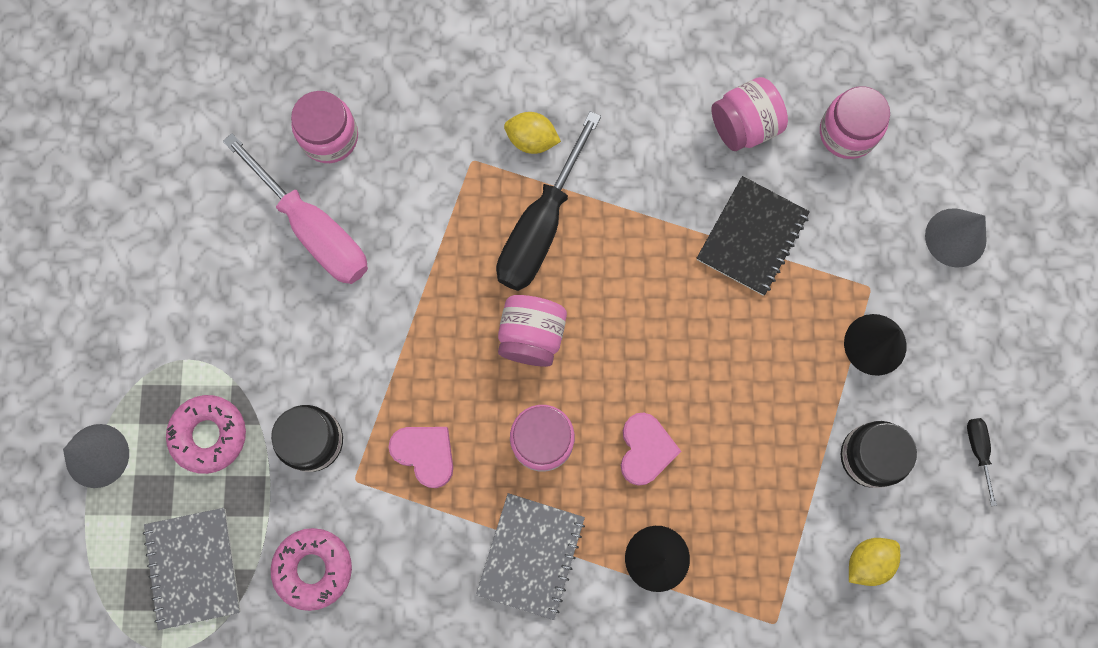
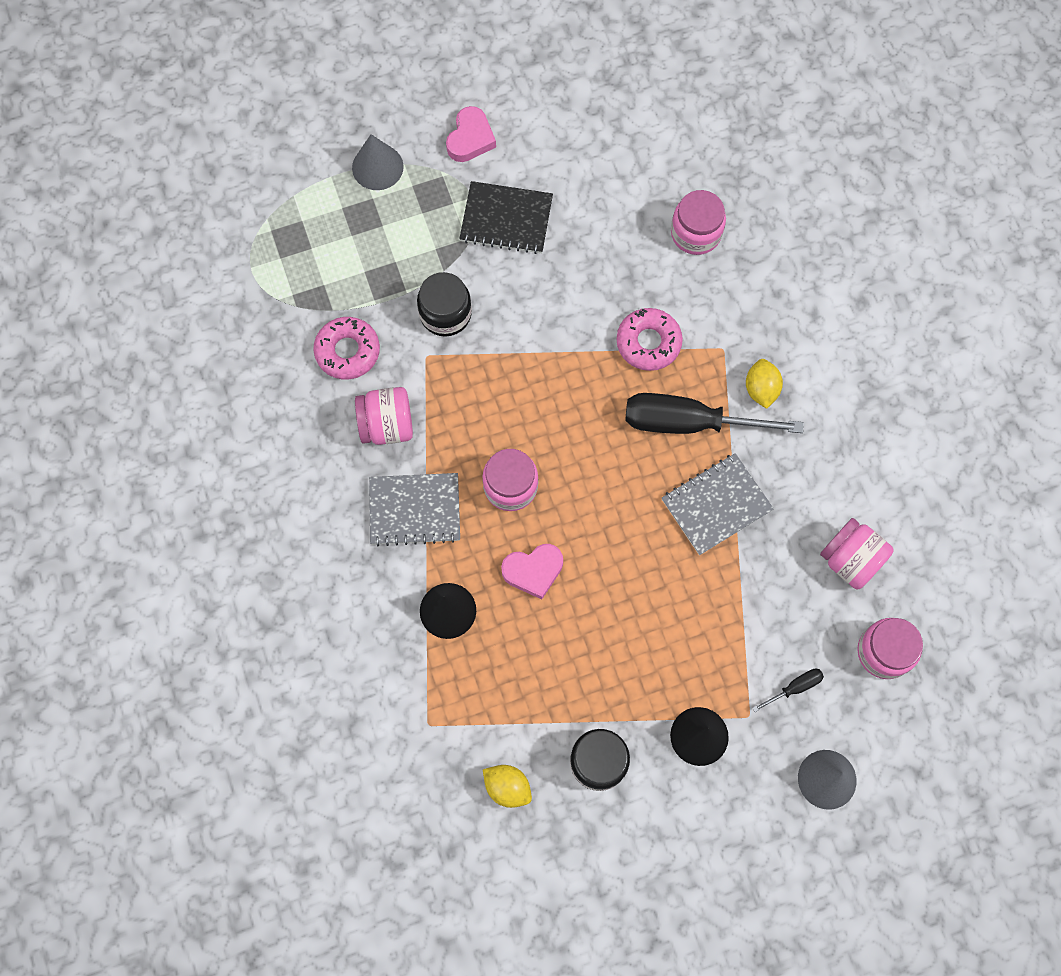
camera: 70 degrees right, 5 degrees down
grey notebook [143,508,241,630] -> grey notebook moved to [662,453,774,555]
pink donut [166,395,246,474] -> pink donut moved to [616,308,683,371]
pink screwdriver [223,133,368,284] -> none
pink heart [389,427,453,488] -> pink heart moved to [446,106,496,162]
pink jar [498,295,567,367] -> pink jar moved to [355,387,413,445]
black notebook [697,176,810,296] -> black notebook moved to [459,181,553,254]
black screwdriver [967,418,997,506] -> black screwdriver moved to [753,669,824,712]

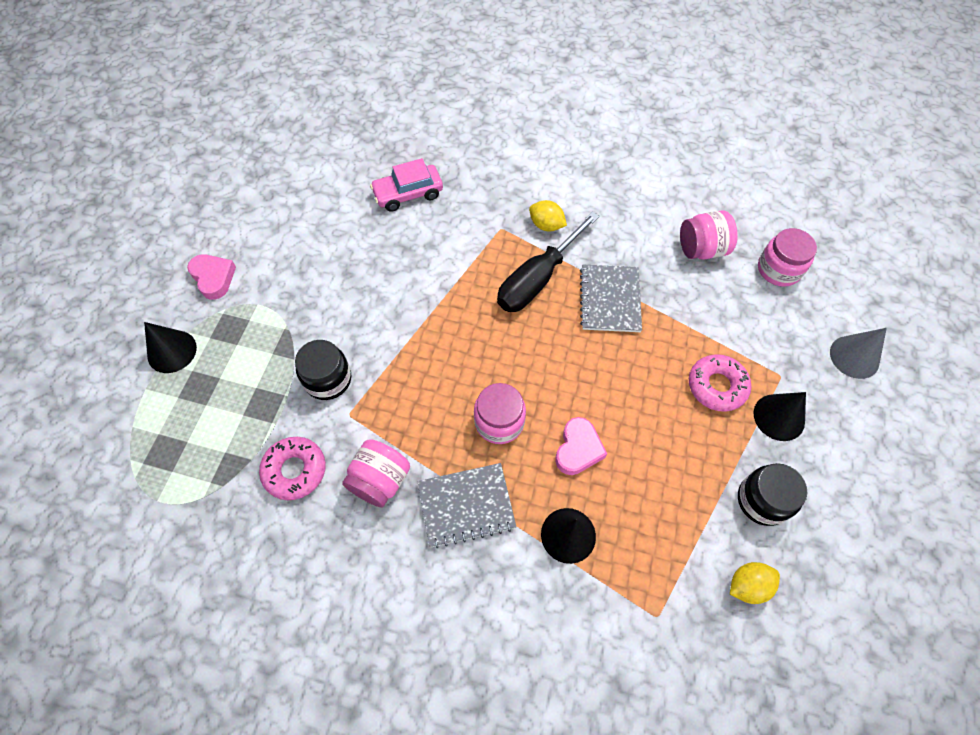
camera: 55 degrees left, 10 degrees down
grey cone [352,134,404,190] -> black cone [144,322,197,373]
grey notebook [369,473,460,546] -> grey notebook turned 45 degrees clockwise [417,463,516,548]
black notebook [459,181,553,254] -> none
pink donut [616,308,683,371] -> pink donut moved to [689,354,751,412]
pink jar [671,190,726,255] -> pink car [370,158,443,212]
black screwdriver [753,669,824,712] -> none

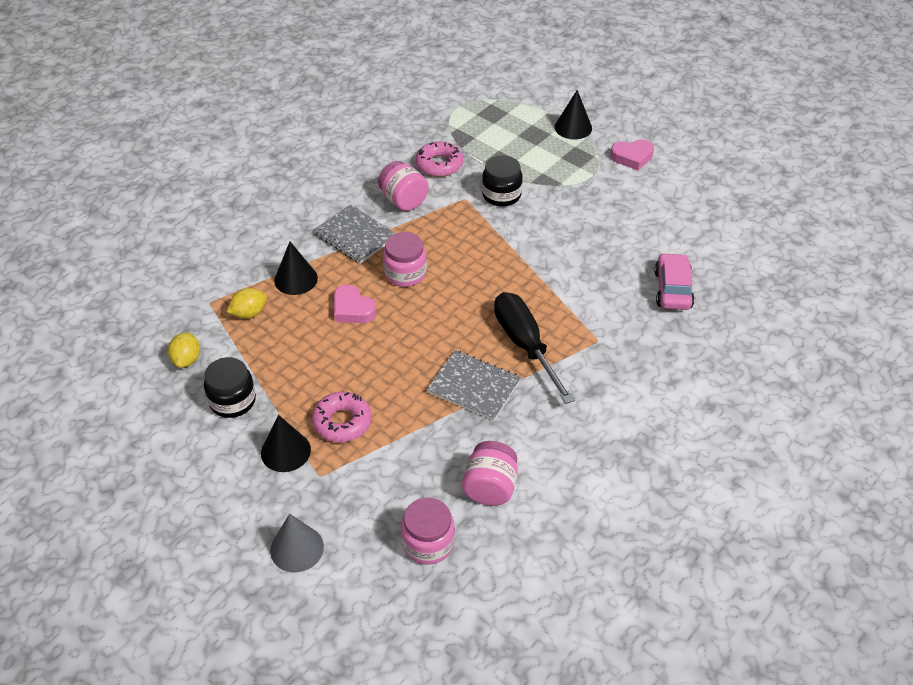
camera: 115 degrees right, 15 degrees down
grey notebook [417,463,516,548] -> grey notebook turned 60 degrees counterclockwise [314,204,396,264]
yellow lemon [529,200,567,231] -> yellow lemon moved to [227,288,267,319]

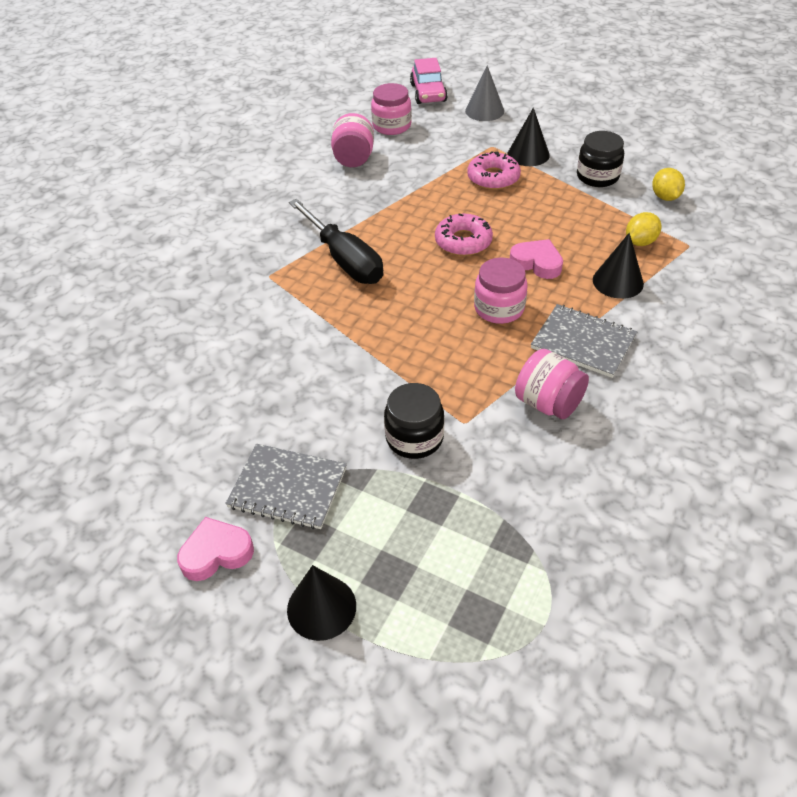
camera: 170 degrees right, 0 degrees up
pink donut [416,141,463,177] -> pink donut moved to [435,213,493,256]
grey notebook [427,350,521,421] -> grey notebook moved to [225,444,347,529]
pink car [654,253,694,310] -> pink car moved to [410,58,448,104]

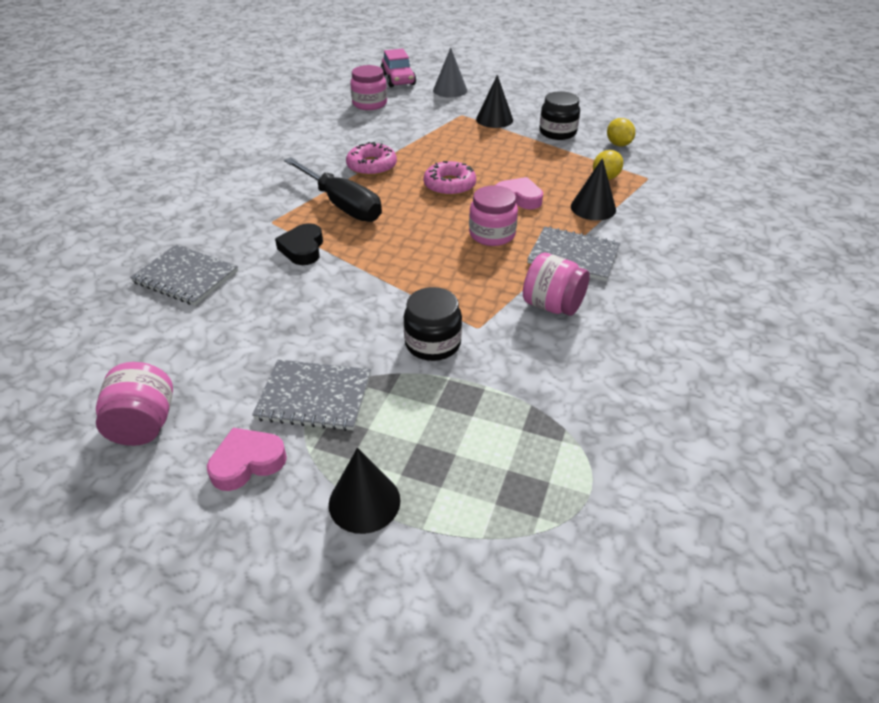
camera: 10 degrees left, 5 degrees down
pink jar [331,113,374,167] -> pink jar moved to [96,362,173,446]
pink donut [467,151,521,190] -> pink donut moved to [346,142,397,176]
none -> grey notebook [130,244,238,306]
none -> black heart [275,223,323,265]

